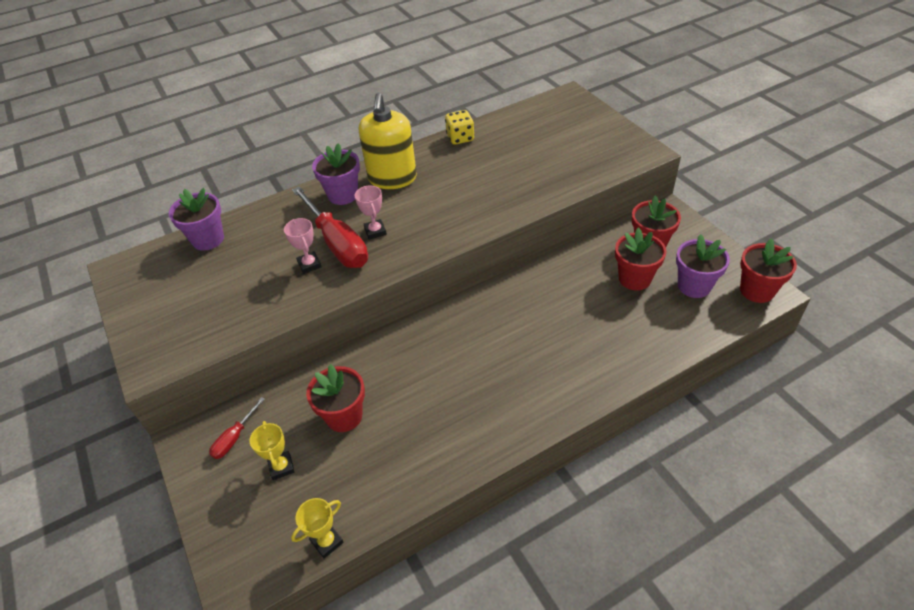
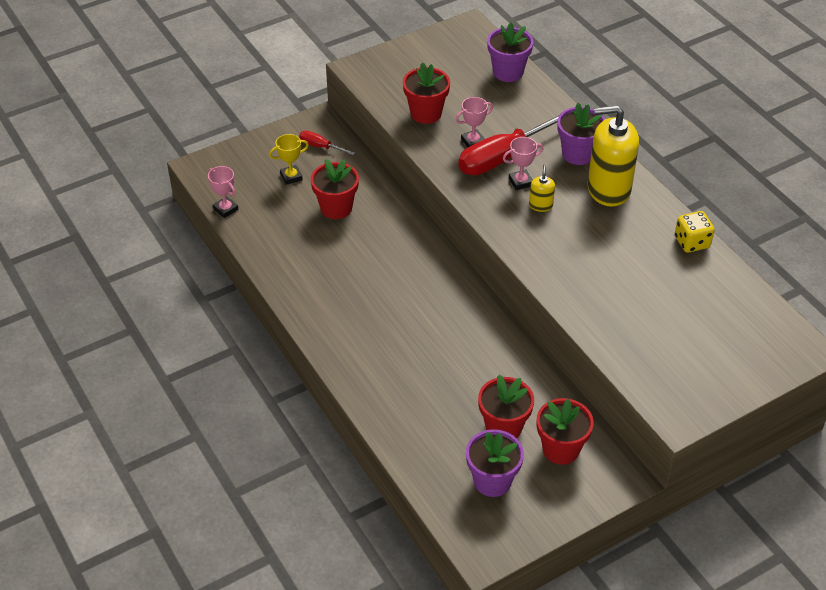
camera: 85 degrees right, 0 degrees up
yellow trophy [291,498,344,558] -> pink trophy [208,166,238,218]
red flower pot [740,238,797,303] -> red flower pot moved to [403,62,450,124]
none -> yellow soap dispenser [529,164,555,212]

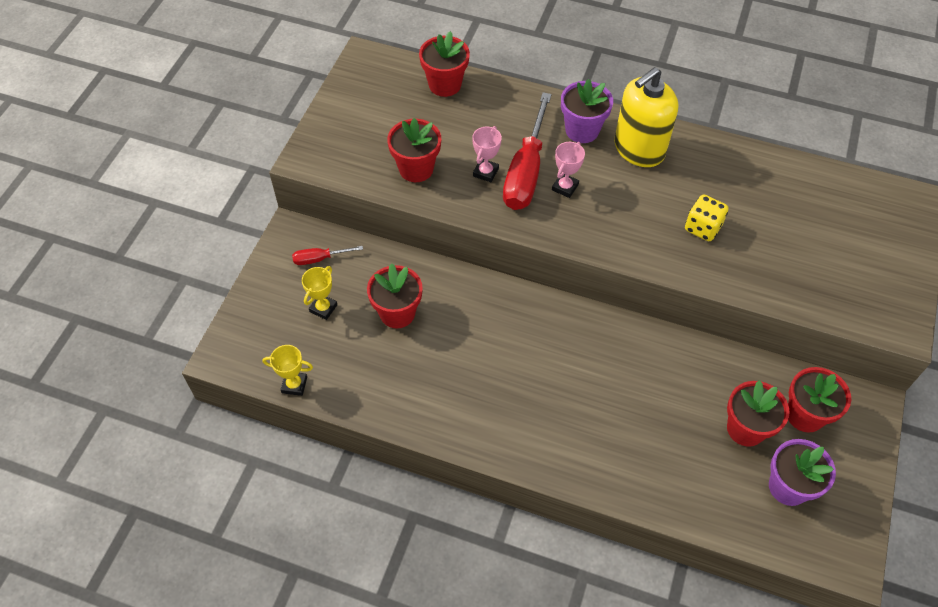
camera: 40 degrees left, 10 degrees up
pink trophy [208,166,238,218] -> yellow trophy [263,345,313,396]
purple flower pot [487,22,533,82] -> red flower pot [419,31,470,97]
yellow soap dispenser [529,164,555,212] -> none
yellow dice [675,211,715,253] -> yellow dice moved to [685,194,729,241]

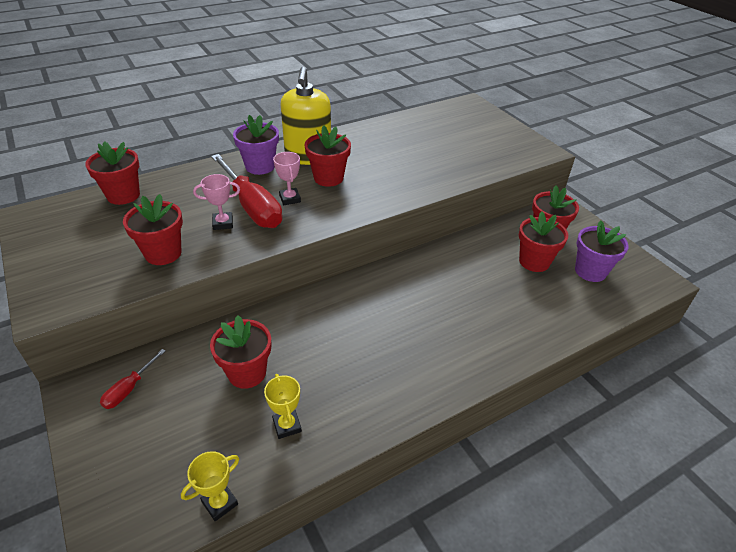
camera: 50 degrees left, 15 degrees down
yellow trophy [302,266,337,320] -> yellow trophy moved to [264,374,302,439]
pink trophy [472,126,502,182] -> pink trophy turned 75 degrees counterclockwise [193,174,240,230]
yellow dice [685,194,729,241] -> none
none -> red flower pot [305,125,351,187]

